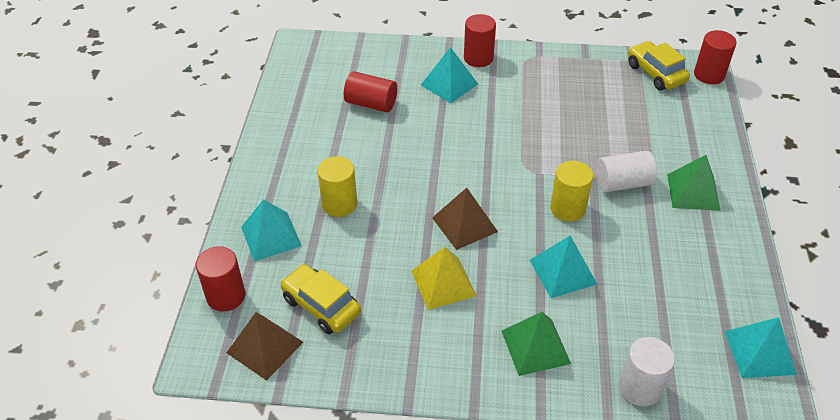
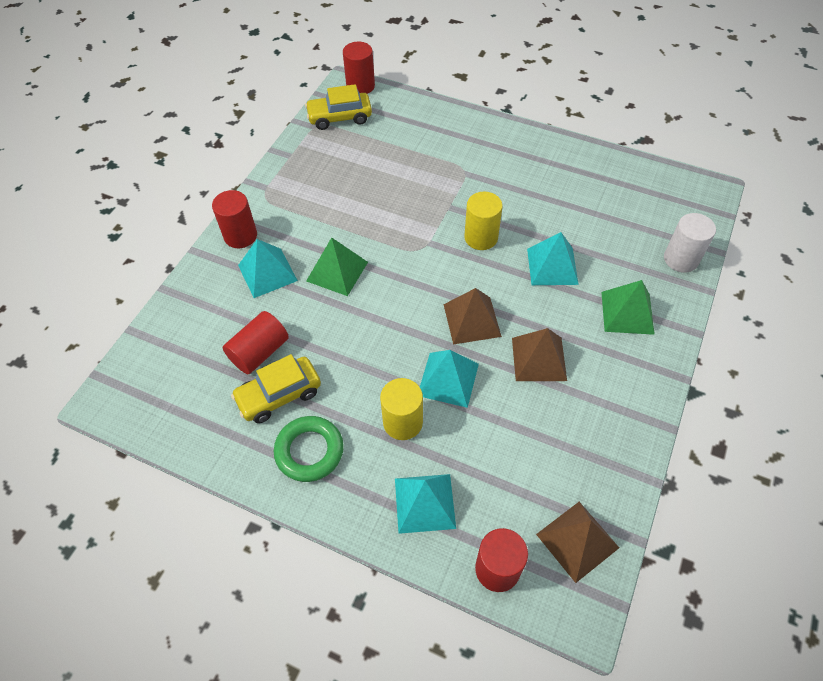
camera: 70 degrees left, 10 degrees up
yellow car [280,264,361,334] -> yellow car moved to [231,354,321,423]
yellow pyramid [412,247,477,310] -> brown pyramid [512,328,567,381]
white cylinder [596,151,657,192] -> none
green pyramid [667,155,721,211] -> green pyramid moved to [306,238,368,296]
turquoise pyramid [724,317,797,378] -> turquoise pyramid moved to [420,350,479,408]
none -> green ring [274,416,344,482]

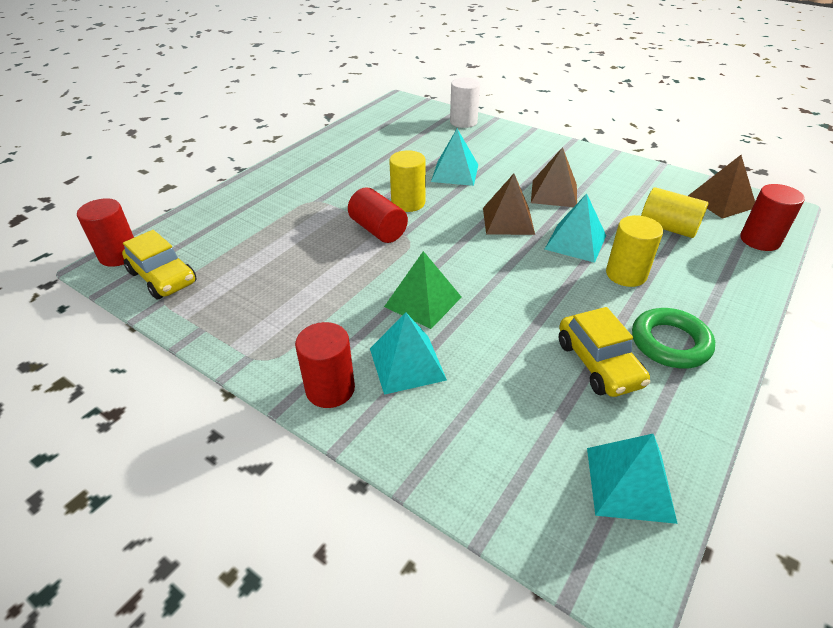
camera: 80 degrees left, 15 degrees down
red cylinder [222,311,289,374] -> red cylinder moved to [348,187,408,243]
yellow car [305,84,372,130] -> yellow car turned 45 degrees counterclockwise [122,230,197,299]
turquoise pyramid [395,474,456,534] -> turquoise pyramid moved to [587,434,678,524]
green pyramid [601,280,655,335] -> none
none -> yellow cylinder [641,187,708,238]

